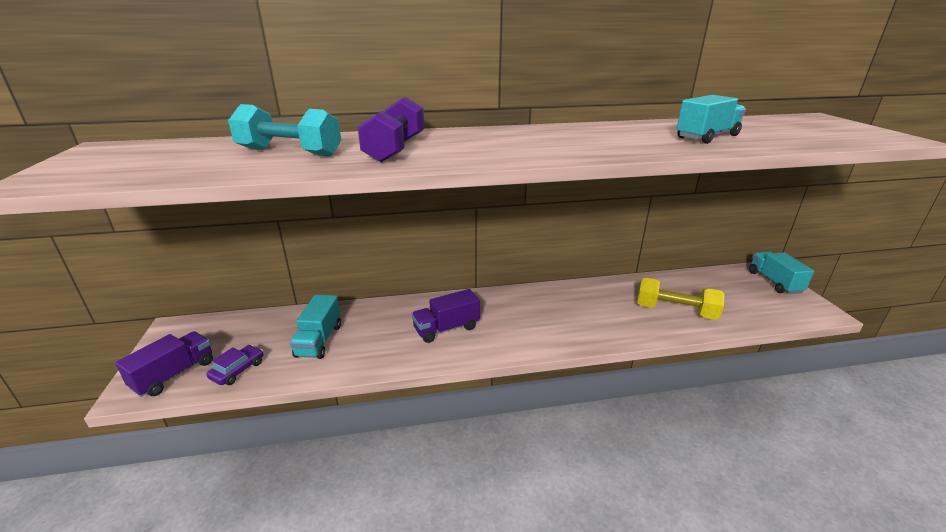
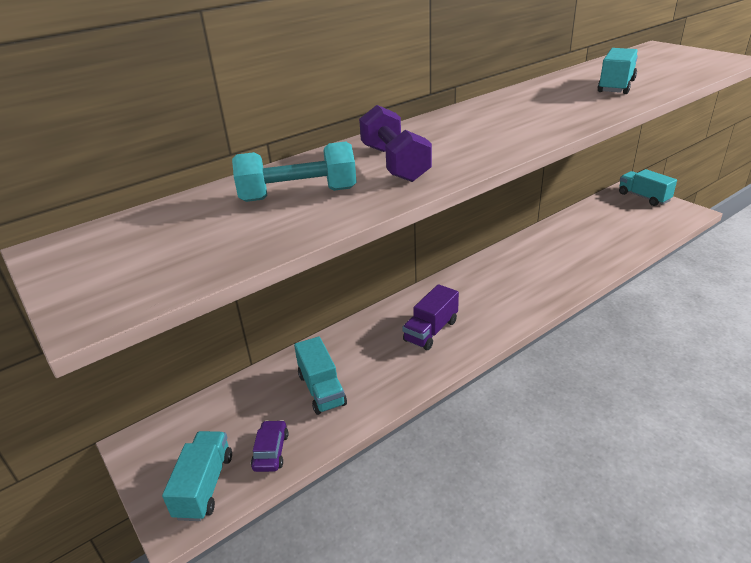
camera: 25 degrees left, 5 degrees up
purple truck [115,331,213,397] -> turquoise truck [162,431,232,521]
yellow dumbbell [637,278,725,320] -> none

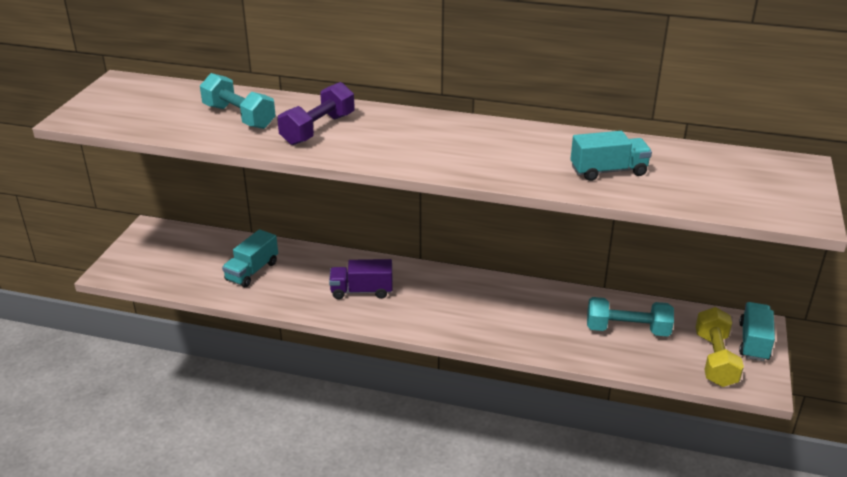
camera: 50 degrees right, 0 degrees up
turquoise truck [162,431,232,521] -> none
purple car [251,420,288,472] -> none
none -> turquoise dumbbell [587,297,674,336]
none -> yellow dumbbell [696,307,744,387]

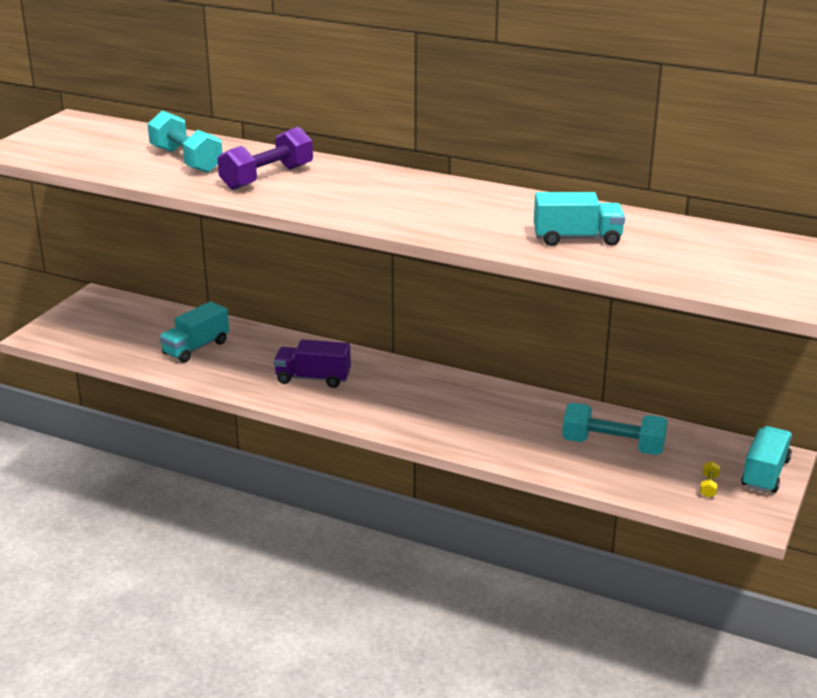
camera: 10 degrees right, 5 degrees down
yellow dumbbell [696,307,744,387] -> yellow dumbbell [700,461,720,498], size x0.41

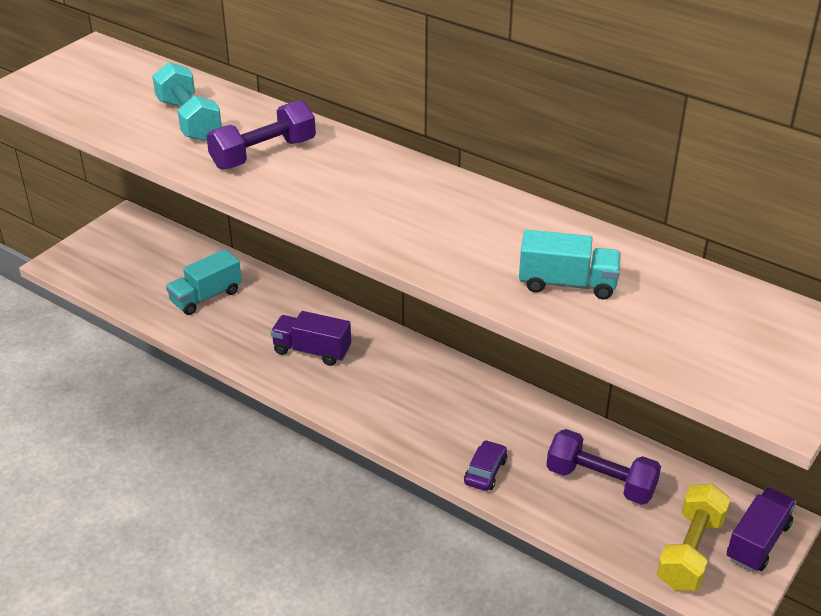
camera: 10 degrees right, 10 degrees up
turquoise dumbbell [562,403,668,455] -> purple dumbbell [546,429,661,505]
yellow dumbbell [700,461,720,498] -> yellow dumbbell [657,484,731,591], size x2.44
turquoise truck [741,426,792,493] -> purple truck [727,487,796,572]
none -> purple car [464,440,507,491]

